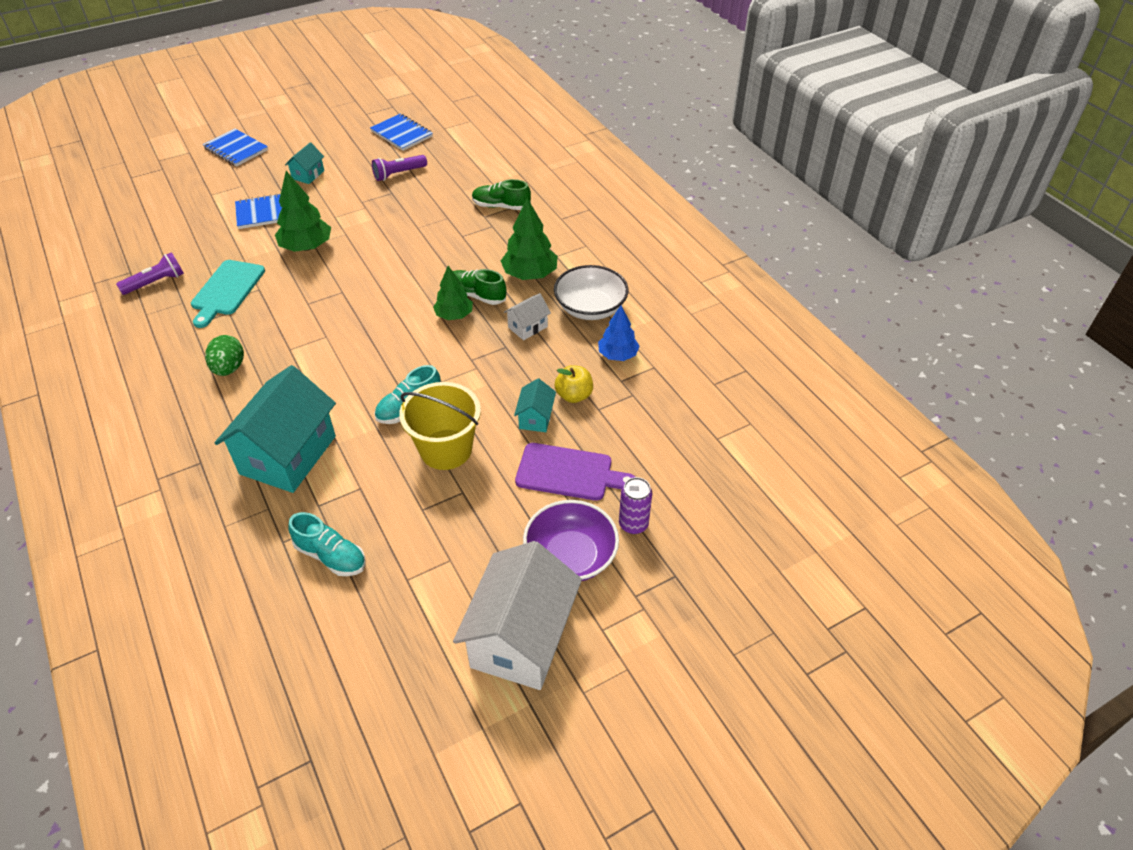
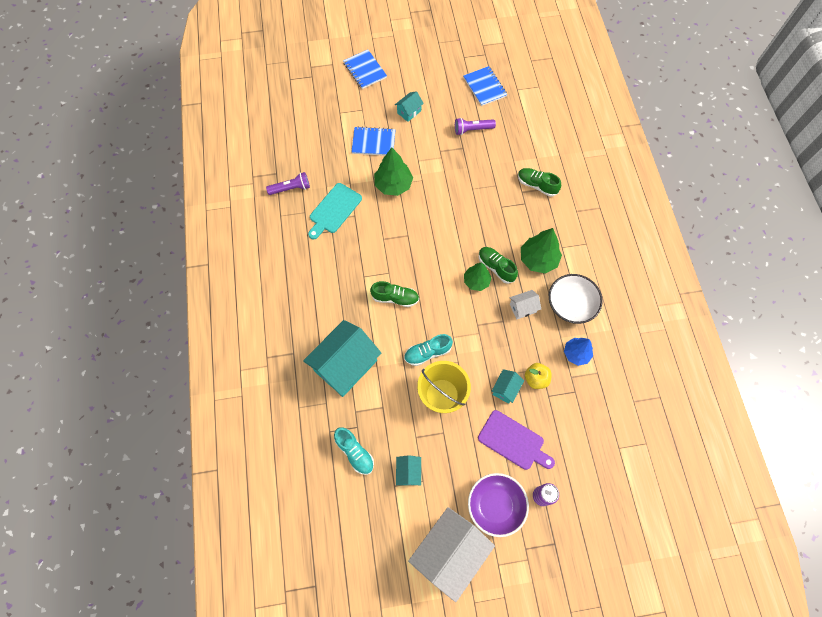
camera: 20 degrees right, 20 degrees up
green egg [205,335,244,376] -> none
none -> green shoe [370,281,419,307]
none -> turquoise house [396,455,421,486]

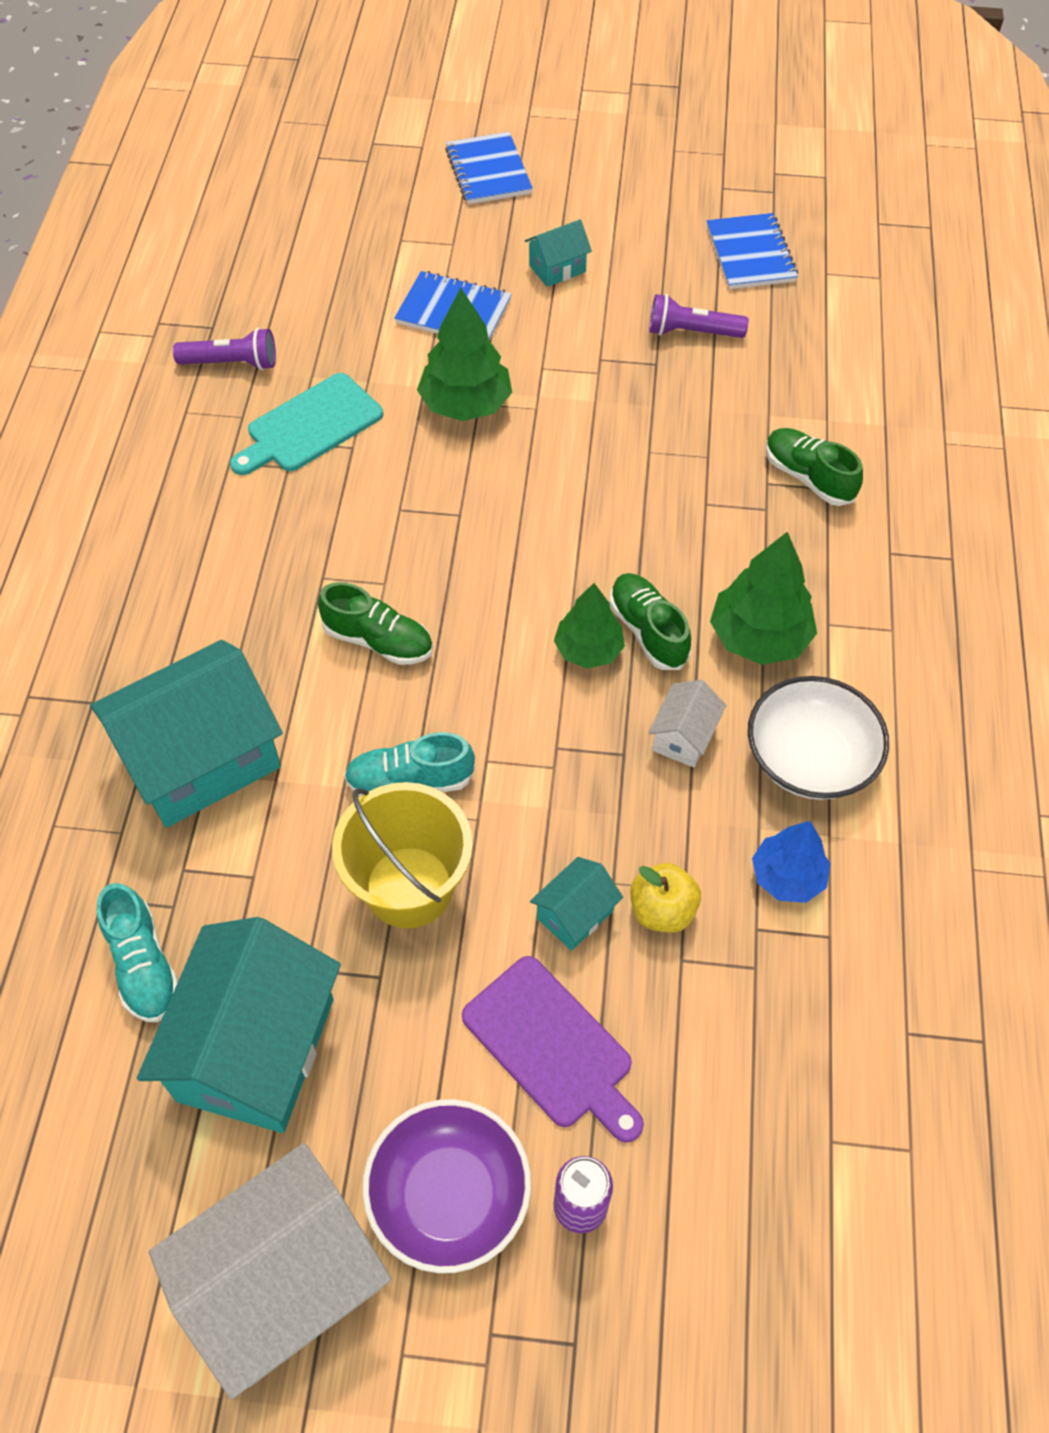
camera: 15 degrees right, 10 degrees down
turquoise house [396,455,421,486] -> turquoise house [137,917,341,1133], size x2.20
white house [510,290,541,319] -> white house turned 60 degrees counterclockwise [648,680,726,768]

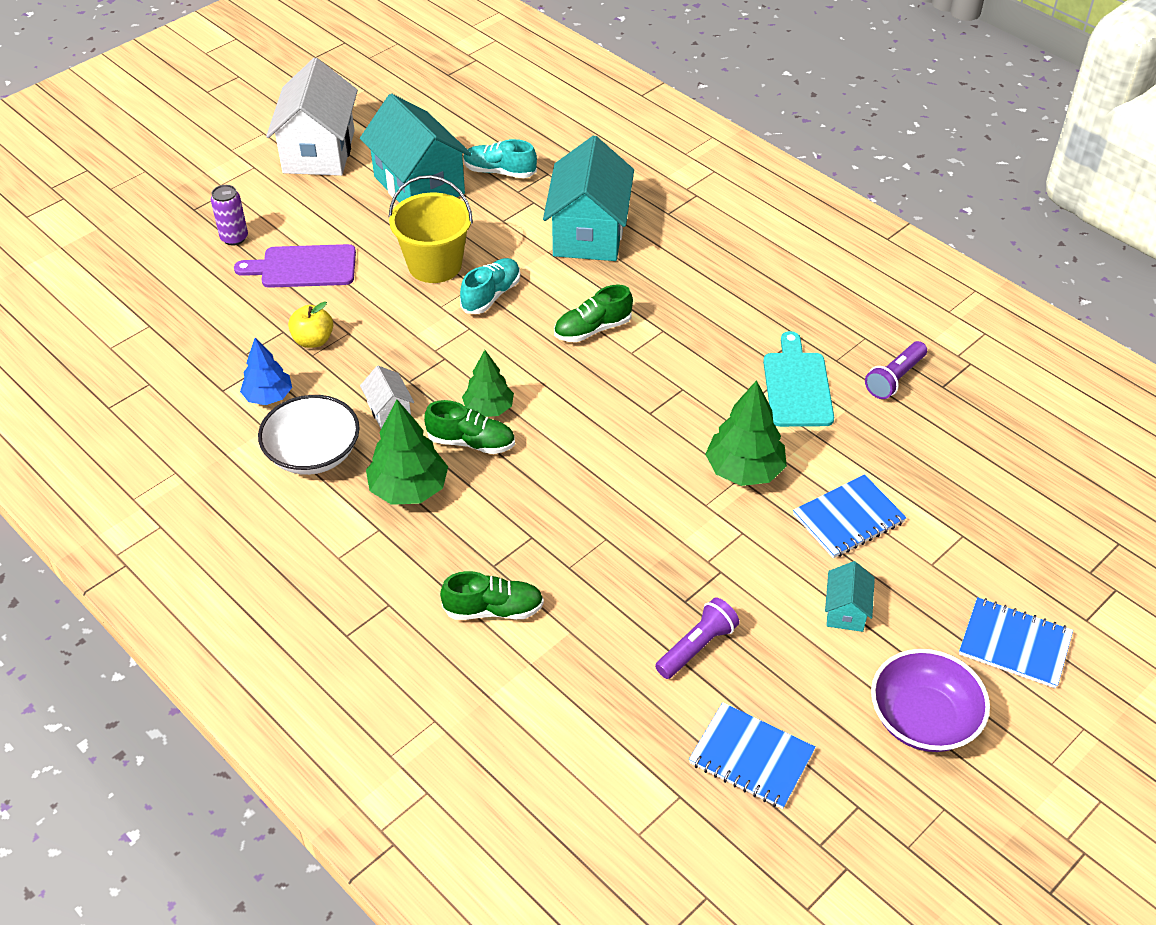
camera: 130 degrees right, 10 degrees down
purple bowl [362,1099,531,1273] -> purple bowl moved to [871,649,990,752]
turquoise house [530,857,623,951] -> none

